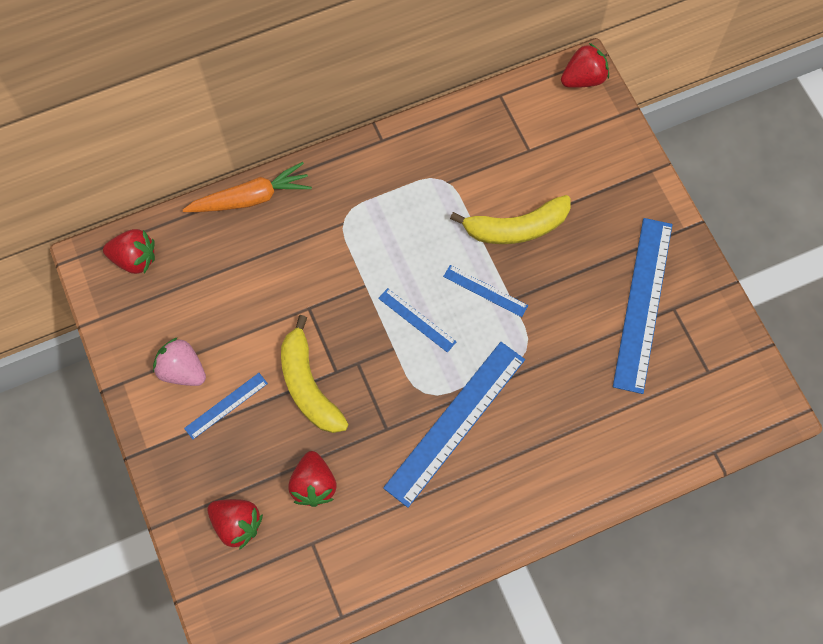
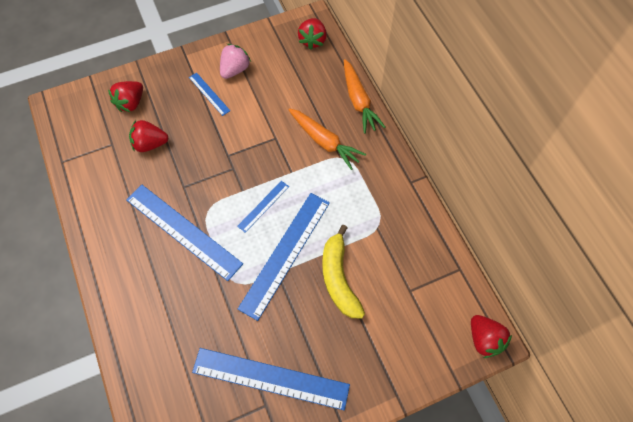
camera: 90 degrees right, 5 degrees down
yellow banana [281,315,348,433] -> none
blue ruler [443,265,528,317] -> blue ruler [238,193,330,321], size x2.08
none -> orange carrot [288,108,366,170]

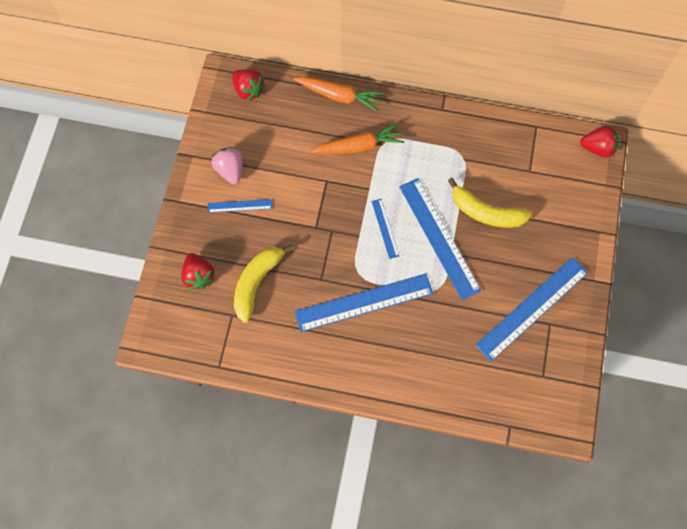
camera: 55 degrees left, 5 degrees up
red strawberry [129,120,169,152] -> yellow banana [234,245,294,323]

